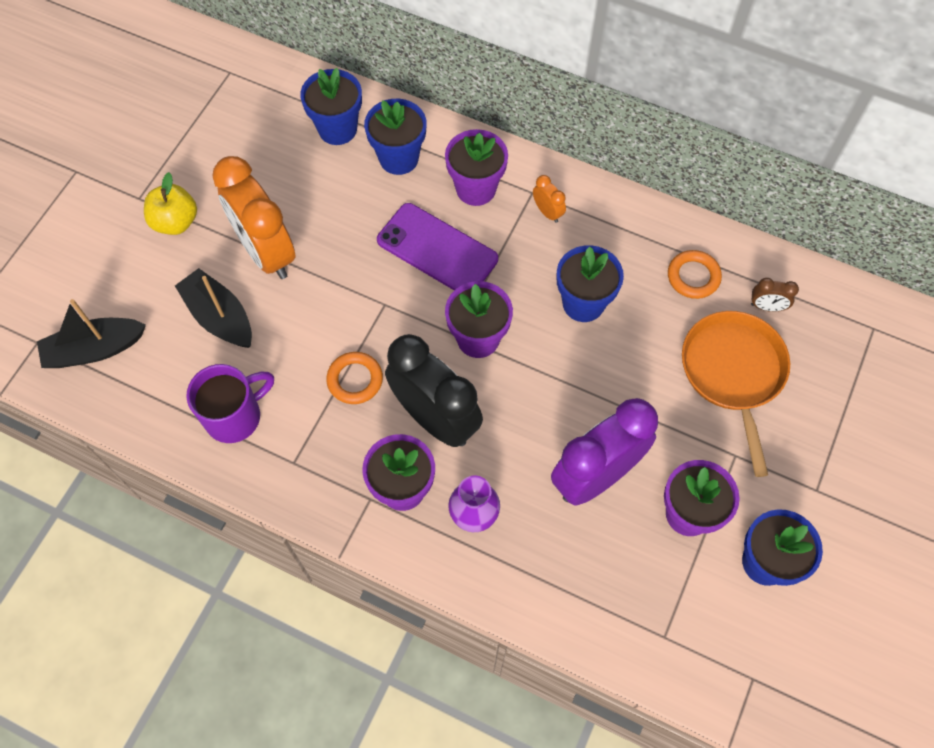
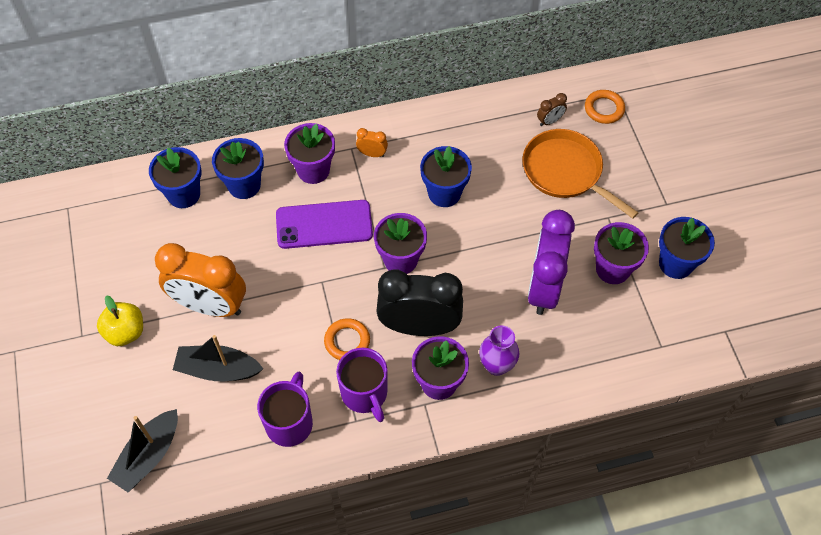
camera: 40 degrees left, 5 degrees down
orange ring [668,250,722,299] -> orange ring moved to [585,90,625,124]
none -> purple mug [336,348,388,422]

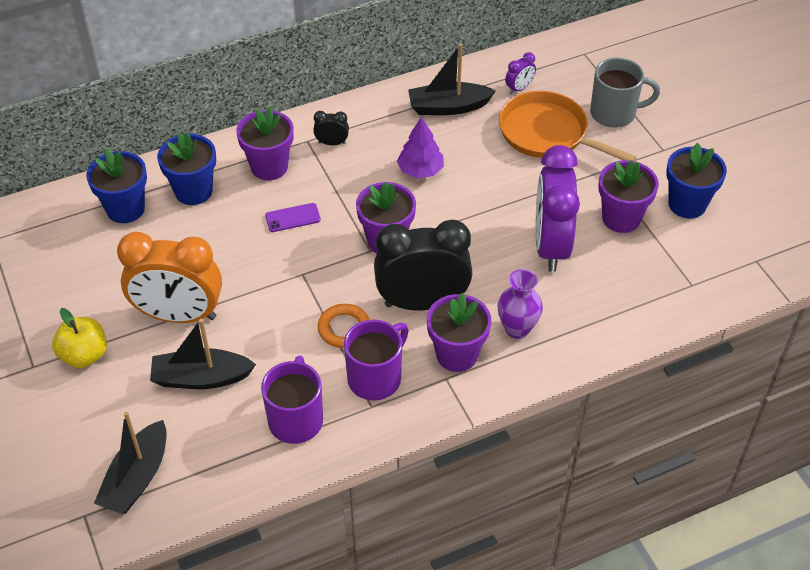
camera: 10 degrees left, 10 degrees down
purple phone [276,200,373,249] -> purple phone [265,203,321,232], size x0.49
purple mug [336,348,388,422] -> purple mug turned 105 degrees counterclockwise [344,320,409,401]
orange clock [356,128,388,157] -> black clock [313,111,349,145]
blue flower pot [420,146,472,207] -> purple tree [397,117,444,178]
brown clock [537,93,567,126] -> purple clock [505,52,536,94]
orange ring [585,90,625,124] -> none
none -> black boat [408,44,496,115]
none -> grey mug [590,57,660,128]

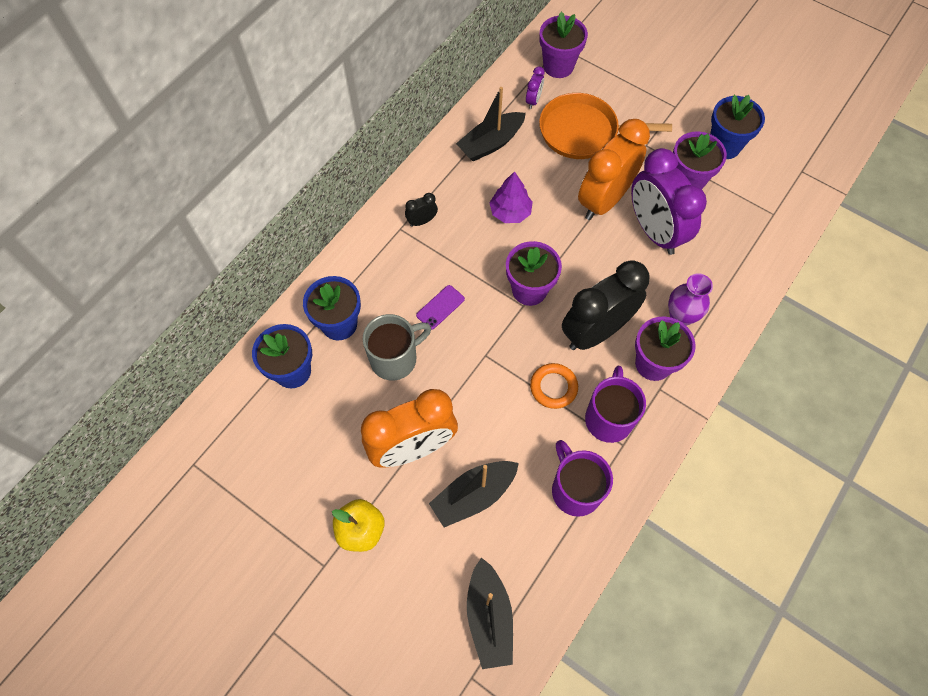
camera: 30 degrees left, 15 degrees up
purple flower pot [236,106,294,180] -> purple flower pot moved to [539,12,588,78]
grey mug [590,57,660,128] -> grey mug moved to [363,314,431,381]
none -> orange clock [578,119,650,220]

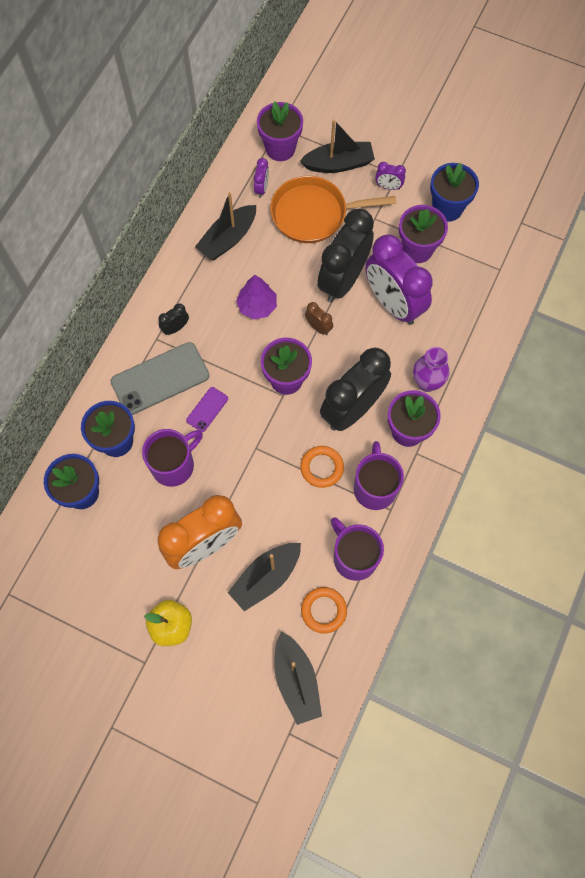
camera: 10 degrees left, 5 degrees up
grey mug [363,314,431,381] -> purple mug [142,429,203,487]
orange clock [578,119,650,220] -> black clock [317,209,374,303]
none -> grey phone [110,342,209,415]
none -> black boat [300,119,375,173]
none -> orange ring [301,587,347,633]
none -> brown clock [305,302,333,335]
none -> purple clock [375,162,406,190]

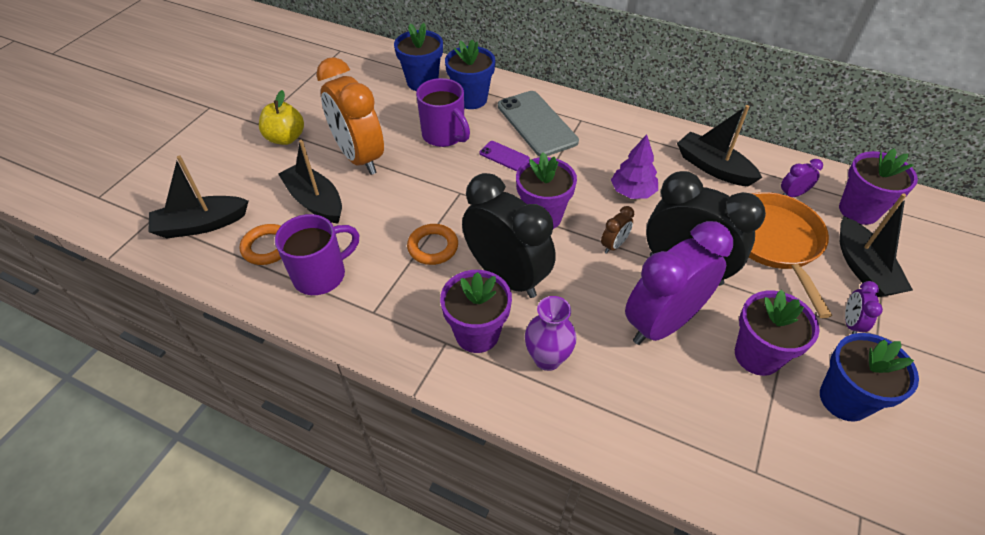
camera: 90 degrees right, 20 degrees down
black clock [158,303,189,335] -> none
purple clock [254,158,269,198] -> purple clock turned 150 degrees clockwise [781,159,823,197]
purple mug [354,441,404,510] -> none

